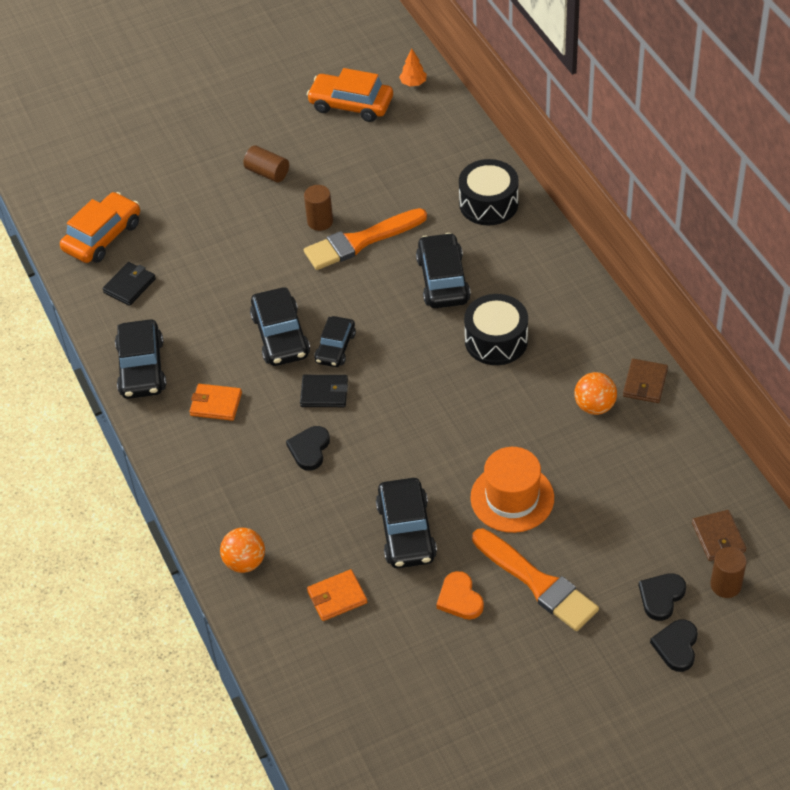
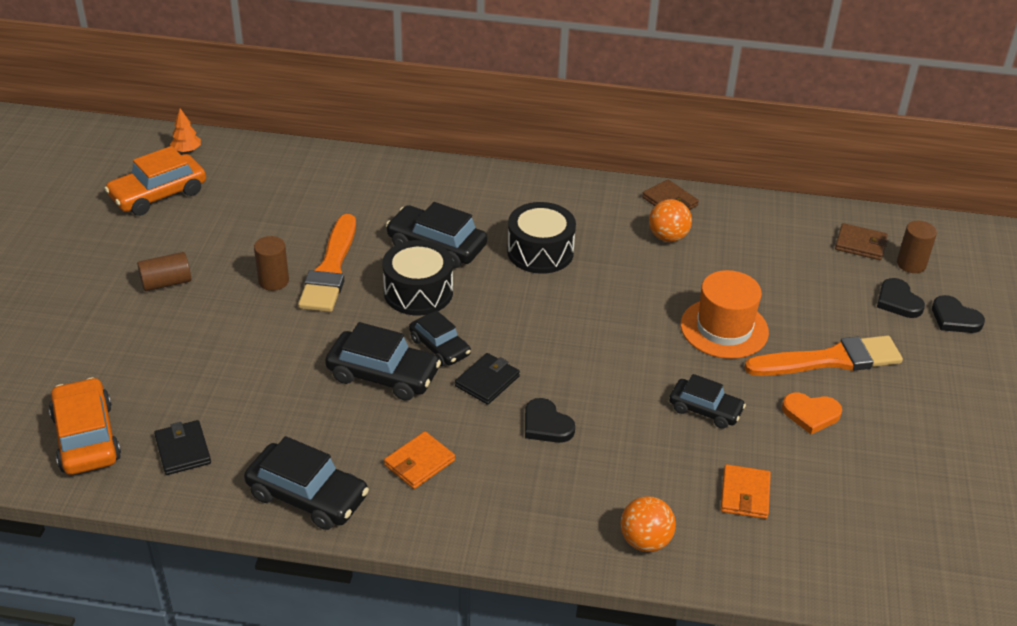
camera: 60 degrees left, 10 degrees down
black car [376,478,437,568] -> black car [669,374,746,429], size x0.65
black drum [459,159,519,226] -> black drum moved to [382,240,453,315]

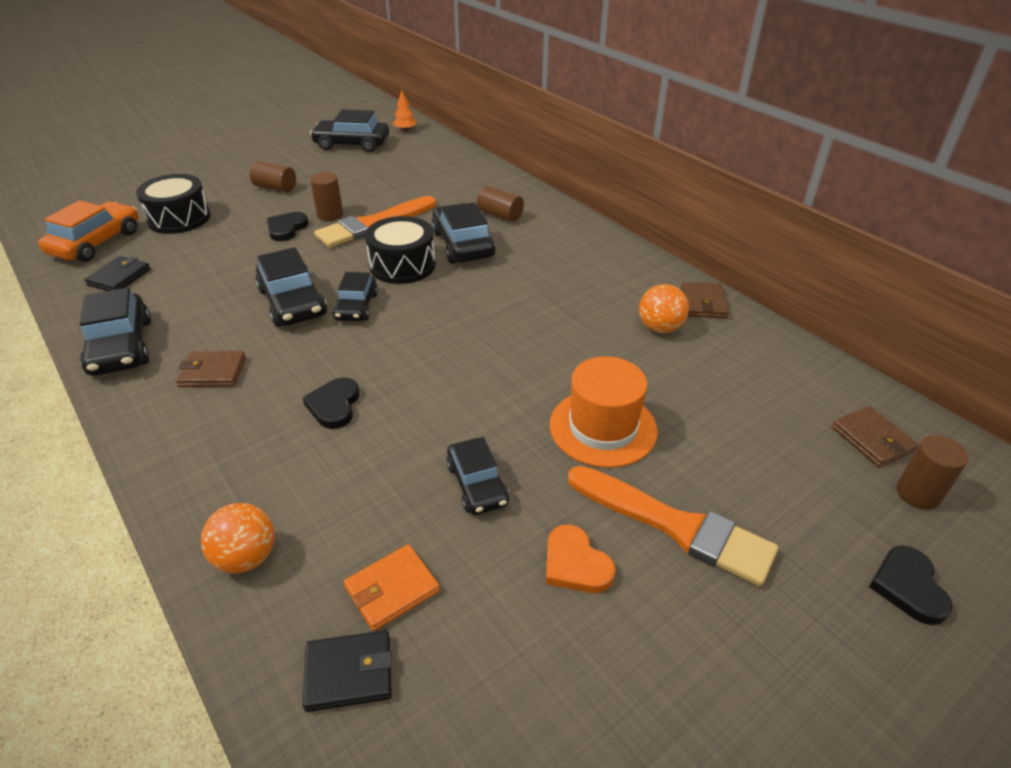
camera: 45 degrees right, 0 degrees up
orange car [104,146,206,216] -> black car [310,109,389,152]
orange wallet [384,431,455,489] -> brown wallet [176,351,246,387]
black wallet [455,353,520,405] -> black wallet moved to [303,630,392,712]
black drum [507,202,576,274] -> black drum moved to [136,174,211,234]
black heart [877,278,925,318] -> black heart moved to [267,212,309,241]
none -> brown cylinder [477,185,524,222]

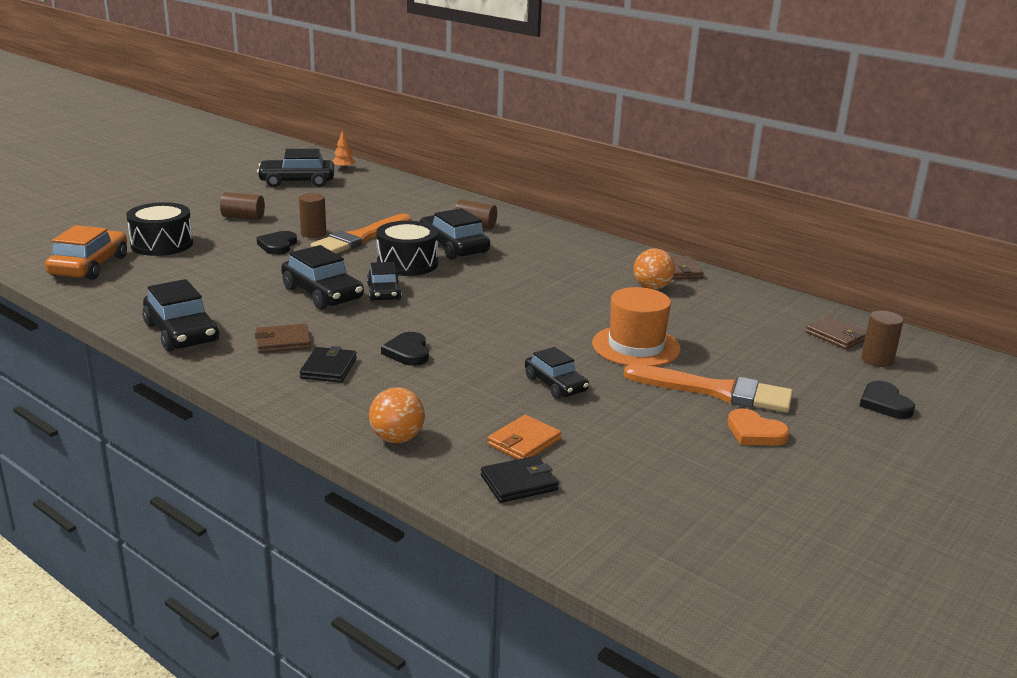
camera: 15 degrees left, 15 degrees down
black wallet [84,256,151,291] -> black wallet moved to [300,346,357,383]
orange heart [546,525,616,593] -> orange heart moved to [727,408,790,446]

